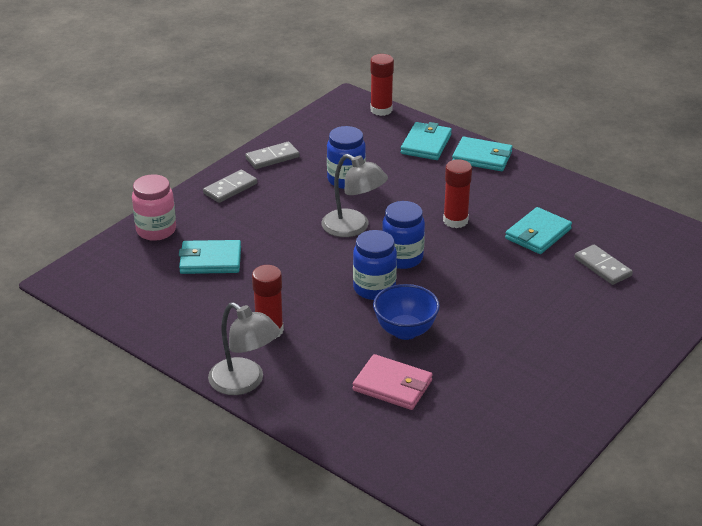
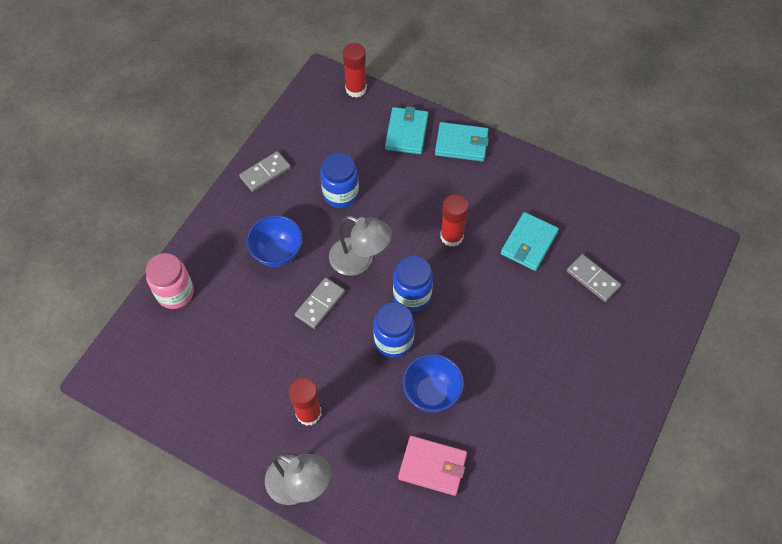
camera: 10 degrees left, 25 degrees up
turquoise wallet [179,240,241,274] -> none
grey domino [203,170,257,203] -> grey domino moved to [295,278,345,329]
none -> blue bowl [246,215,303,267]

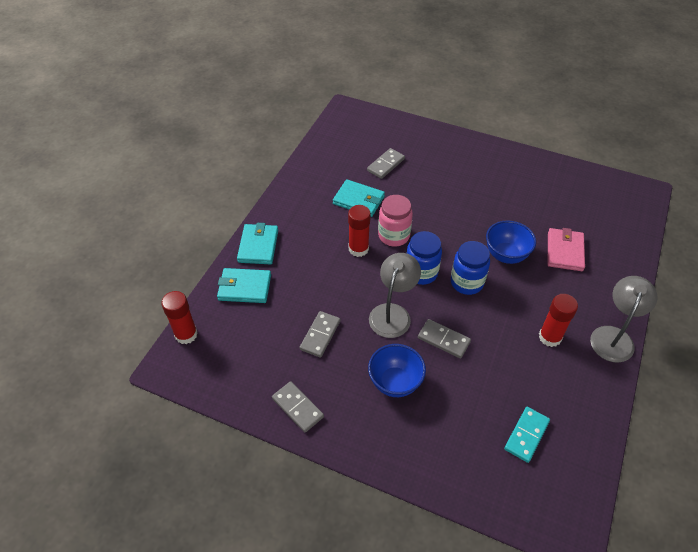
camera: 95 degrees left, 10 degrees down
pink jar [146,253,194,309] -> pink jar moved to [378,195,413,247]
blue jar [320,152,359,208] -> grey domino [300,311,340,358]
none -> turquoise domino [504,407,550,463]

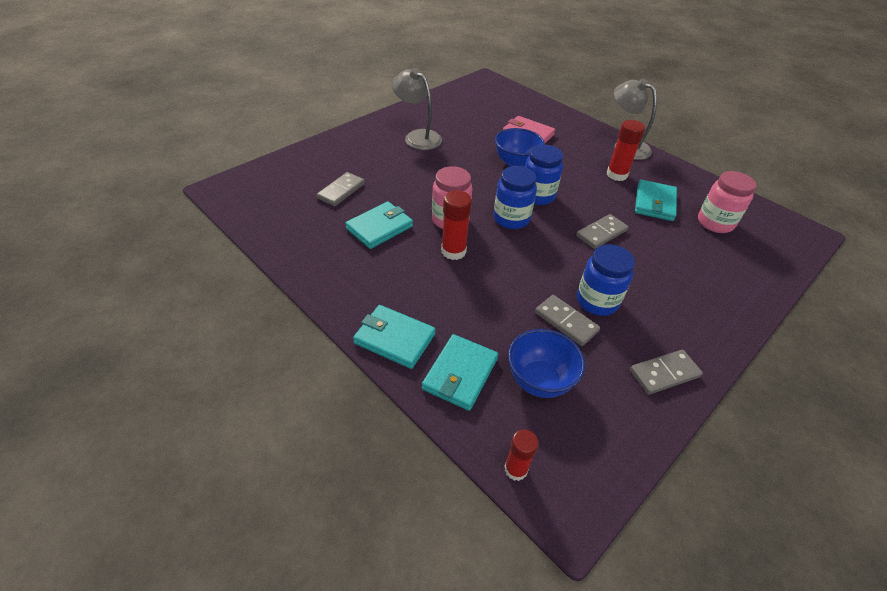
camera: 70 degrees left, 5 degrees down
red glue stick [161,291,198,344] -> red glue stick [504,430,539,481], size x0.66
grey domino [367,148,405,179] -> grey domino turned 60 degrees clockwise [316,172,365,206]
blue bowl [368,344,426,397] -> blue bowl moved to [508,329,585,398]
grey lamp [369,253,421,338] -> grey lamp moved to [392,68,442,150]
turquoise domino [504,407,550,463] -> pink jar [698,171,757,233]
none -> blue jar [577,244,635,316]
none -> turquoise wallet [635,180,677,221]

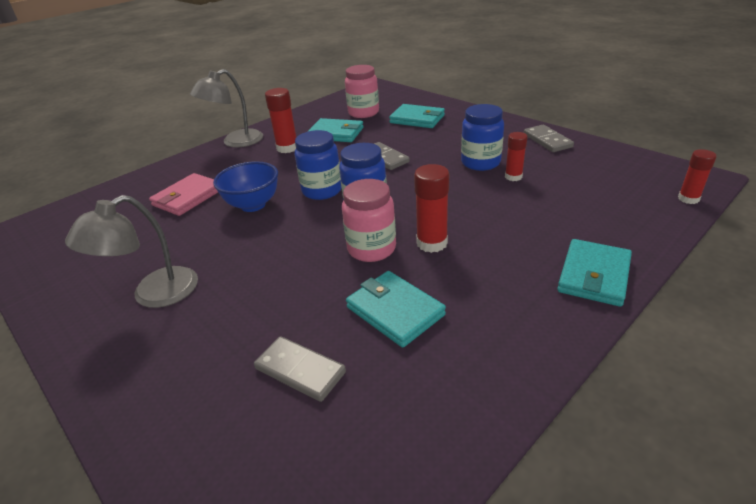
camera: 85 degrees left, 10 degrees down
turquoise wallet [422,334,498,411] -> turquoise wallet moved to [389,104,445,128]
blue bowl [508,329,585,398] -> none
grey domino [535,295,600,346] -> red glue stick [505,132,527,181]

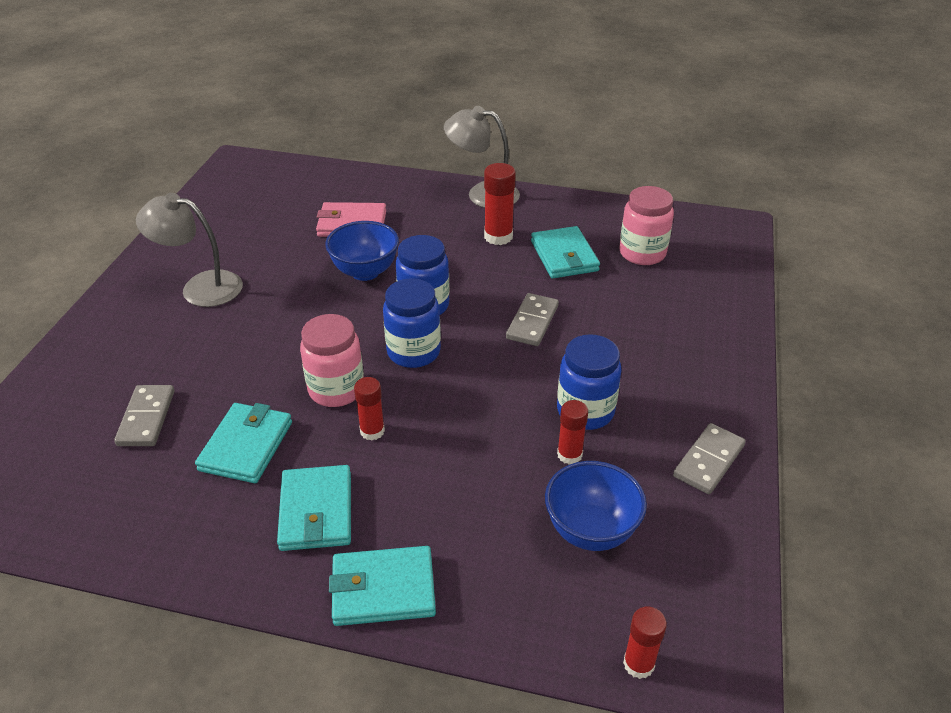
camera: 55 degrees right, 5 degrees up
turquoise wallet [389,104,445,128] -> turquoise wallet moved to [277,465,351,551]
red glue stick [414,164,449,253] -> red glue stick [354,377,385,440], size x0.66
none -> blue bowl [545,461,647,551]

